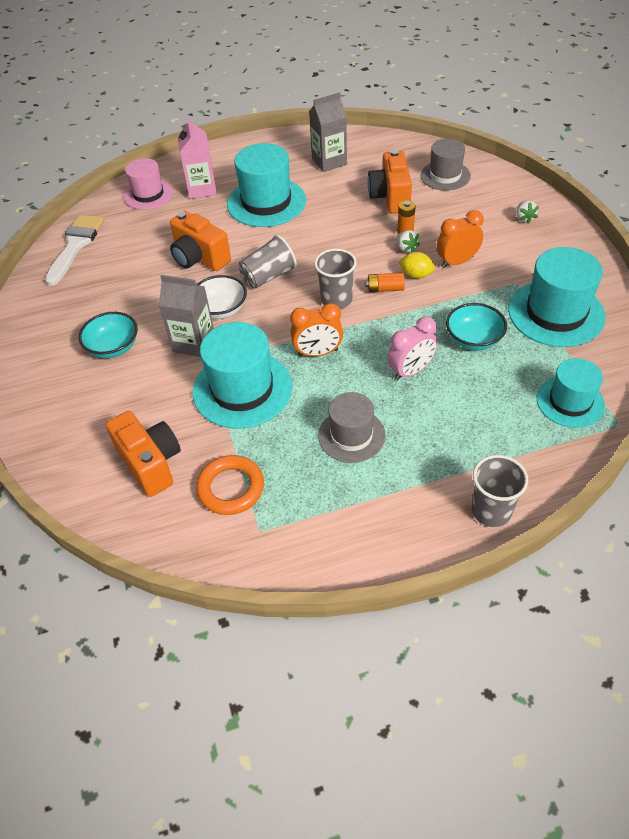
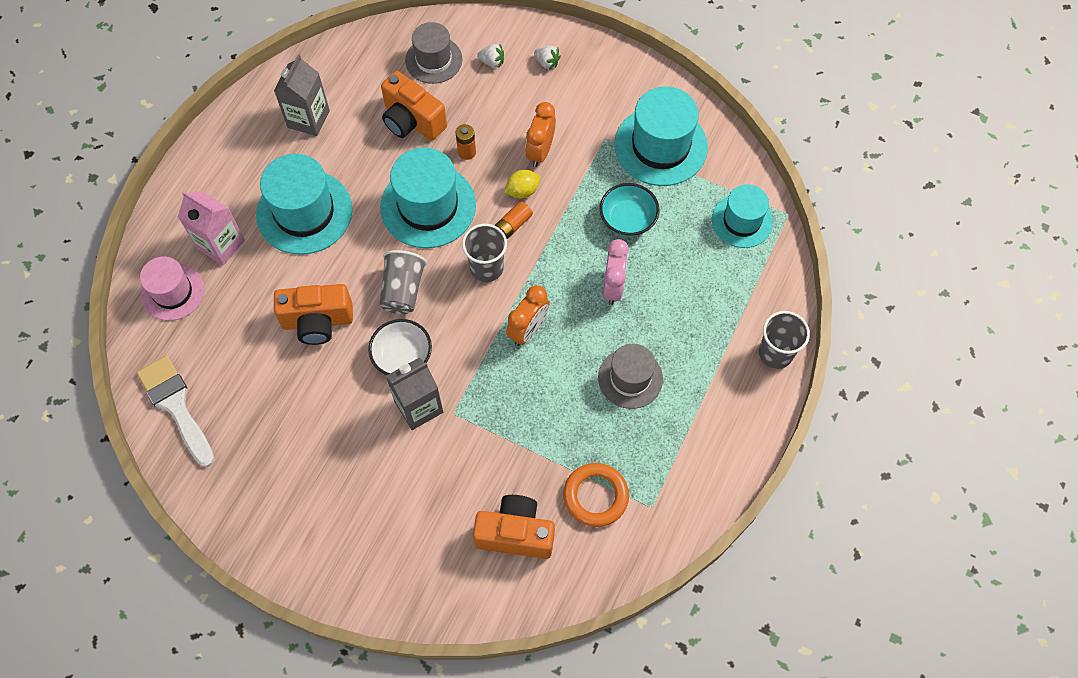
camera: 50 degrees left, 15 degrees up
turquoise bowl [79,312,138,358] -> none
turquoise hat [193,322,292,429] -> turquoise hat moved to [380,147,476,248]
white strawberry [396,230,420,253] -> white strawberry moved to [477,44,504,68]

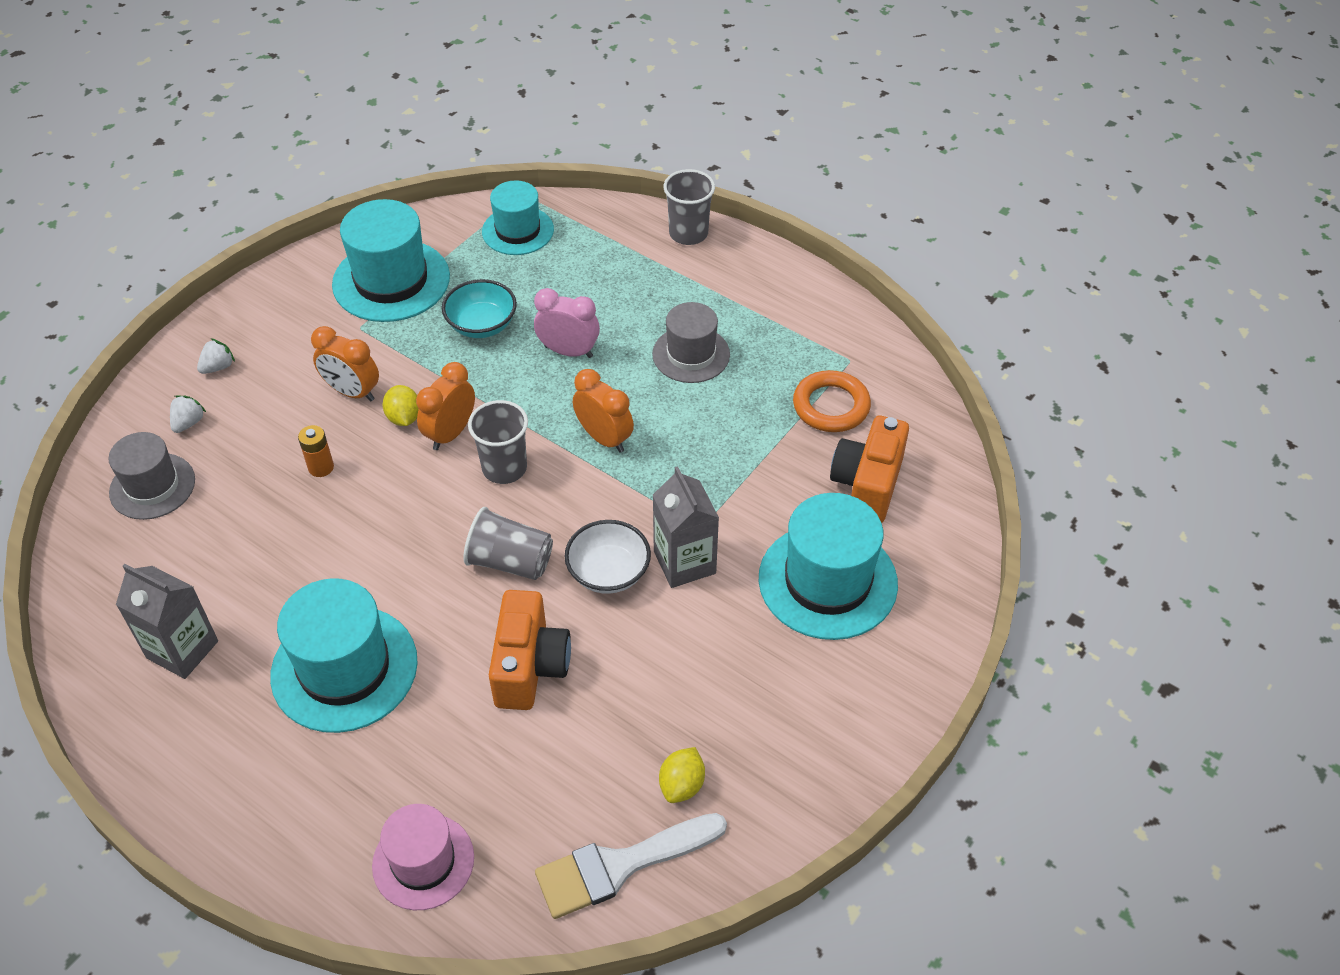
camera: 80 degrees left, 15 degrees down
pink carton [178,191,245,265] -> none
turquoise hat [380,147,476,248] -> turquoise hat moved to [759,493,898,640]
orange camera [381,71,447,140] -> none
orange battery [494,201,533,239] -> orange clock [416,362,475,450]
none -> yellow lemon [659,747,705,803]

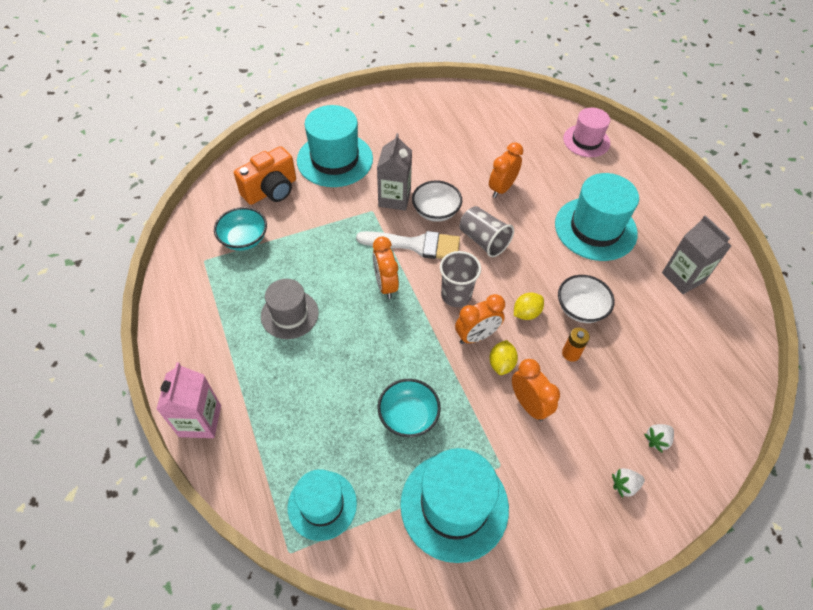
camera: 150 degrees left, 5 degrees up
grey hat [108,432,195,520] -> none
orange camera [489,590,571,710] -> orange clock [489,142,523,198]
pink clock [534,288,600,358] -> none
white brush [535,813,727,919] -> white brush moved to [356,231,460,259]
yellow lemon [659,747,705,803] -> yellow lemon moved to [514,292,544,320]
grey cup [663,169,715,245] -> pink carton [156,362,221,438]
orange ring [793,370,871,432] -> turquoise bowl [214,207,267,251]
none -> white bowl [558,275,615,323]

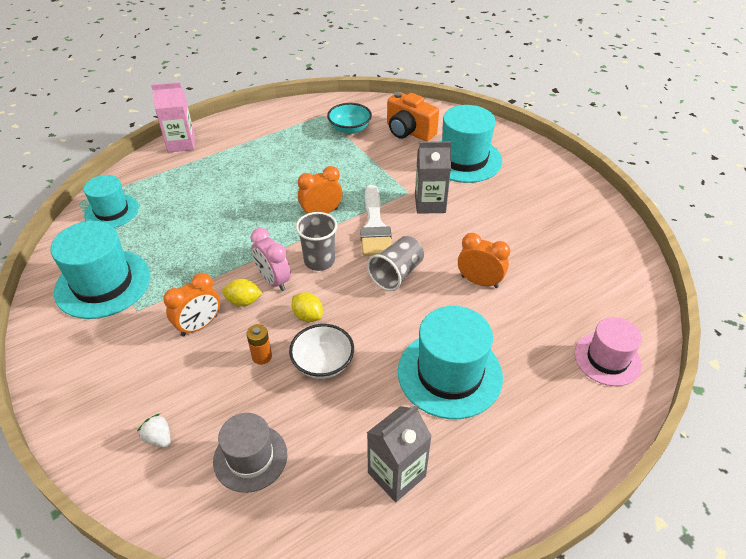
camera: 80 degrees right, 10 degrees down
grey hat [261,279,319,339] -> grey hat moved to [213,413,287,493]
turquoise bowl [378,379,441,437] -> none
white bowl [412,181,462,222] -> none
orange clock [455,294,505,344] -> pink clock [250,228,291,291]
white strawberry [612,468,645,498] -> none

